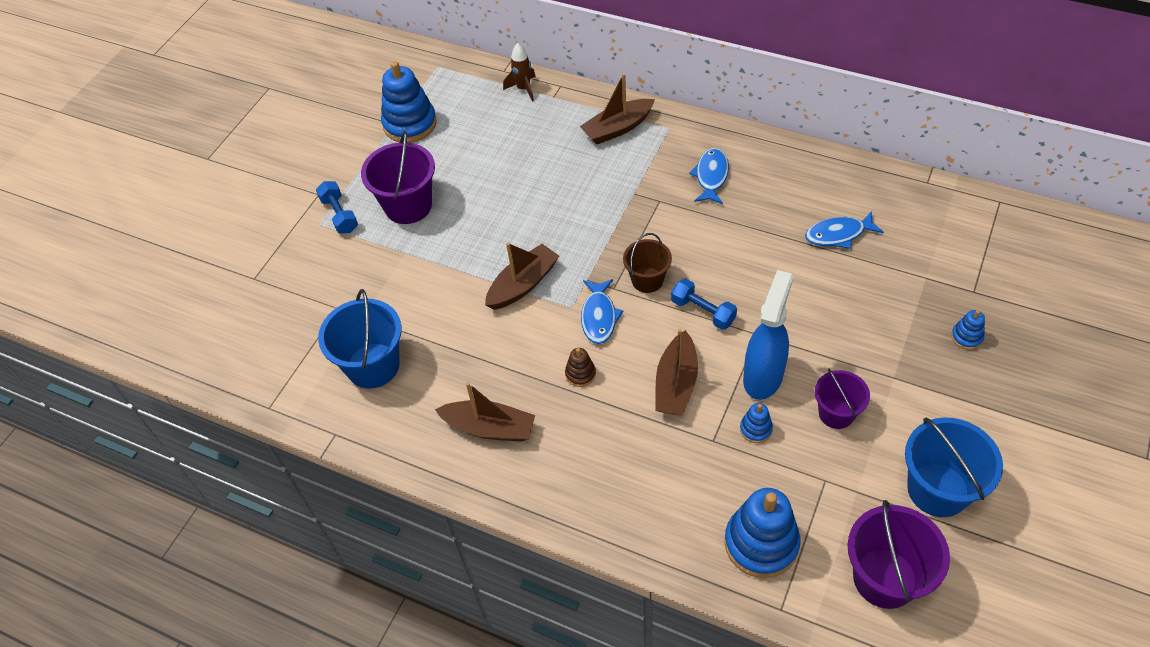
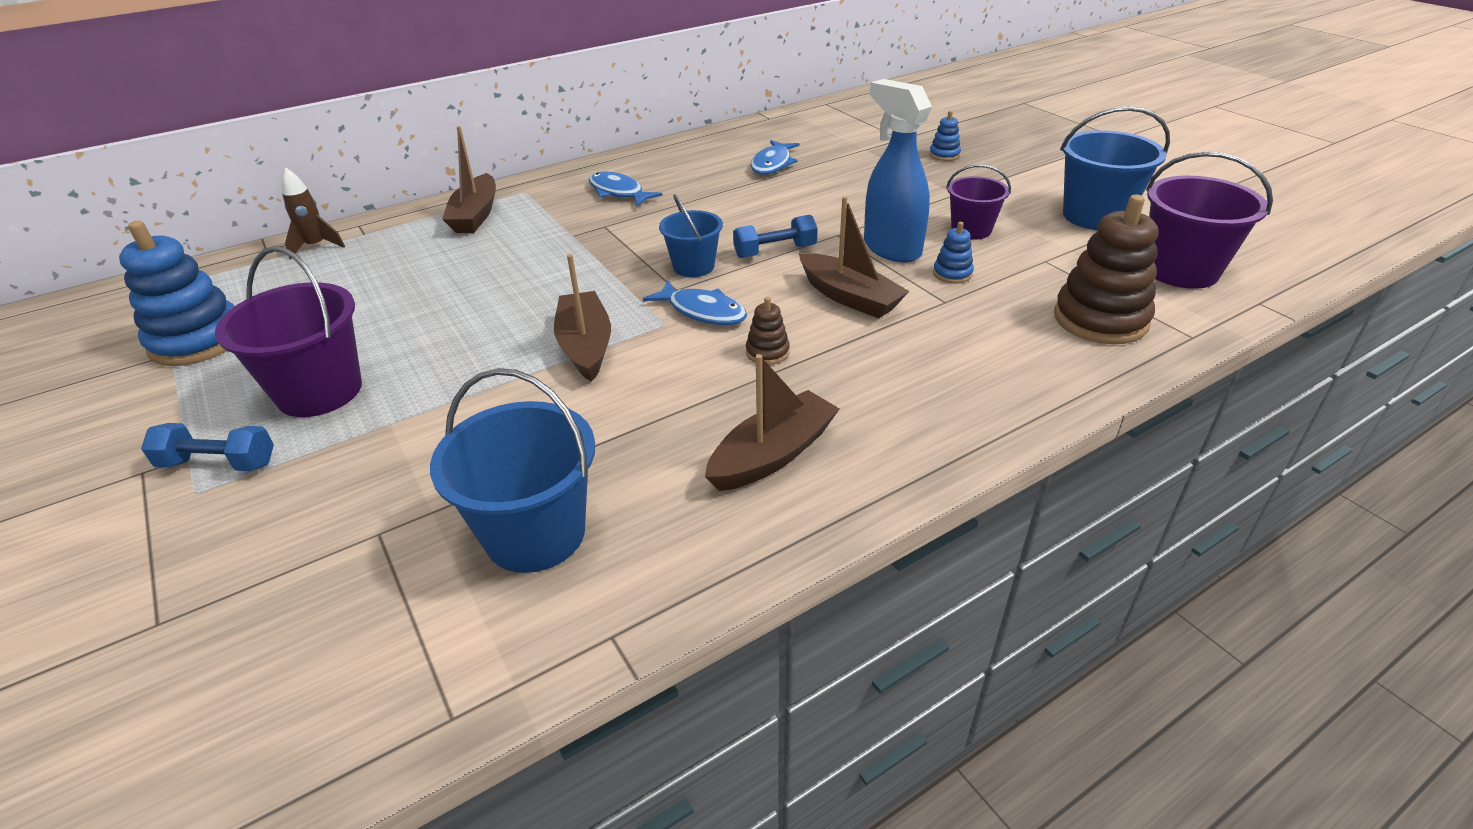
camera: 60 degrees left, 15 degrees down
brown bucket [623,233,672,293] -> blue bucket [659,194,723,277]
blue stacking toy [724,488,800,578] -> brown stacking toy [1054,195,1158,344]

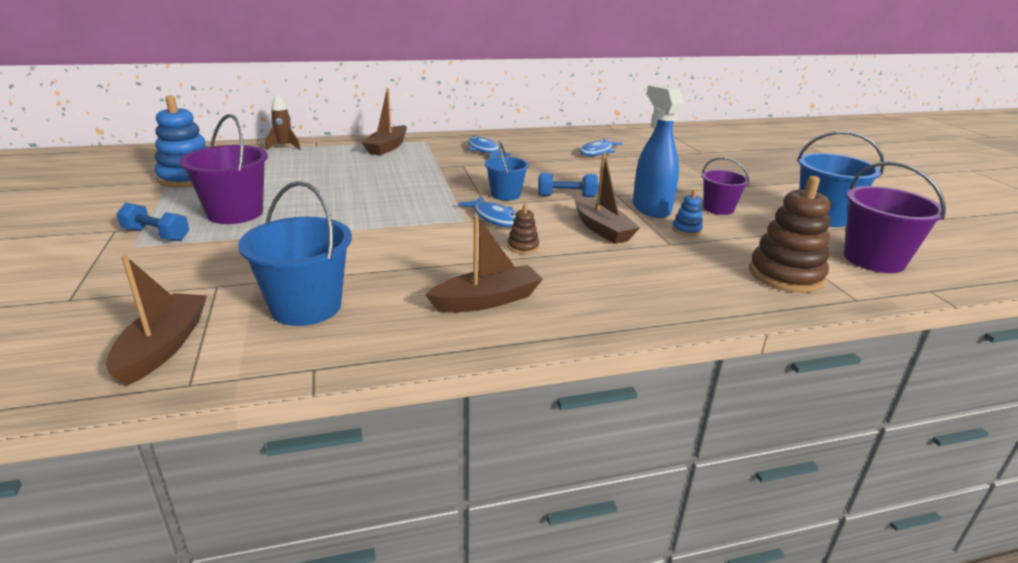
camera: 15 degrees right, 10 degrees down
brown boat [554,254,611,382] -> brown boat moved to [106,255,207,386]
blue stacking toy [929,111,961,161] -> none

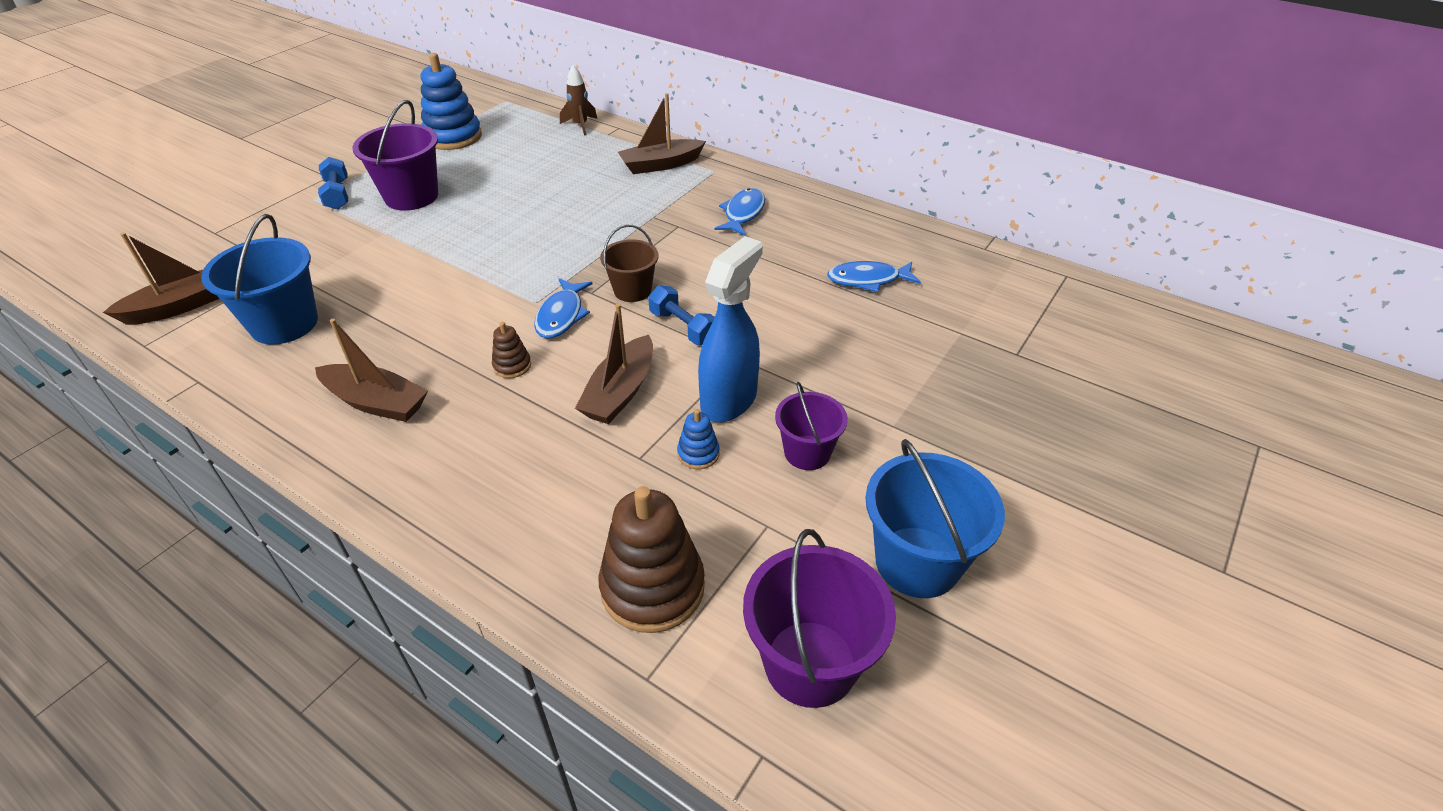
camera: 50 degrees right, 15 degrees up
blue bucket [485,141,529,201] -> brown bucket [600,225,658,302]

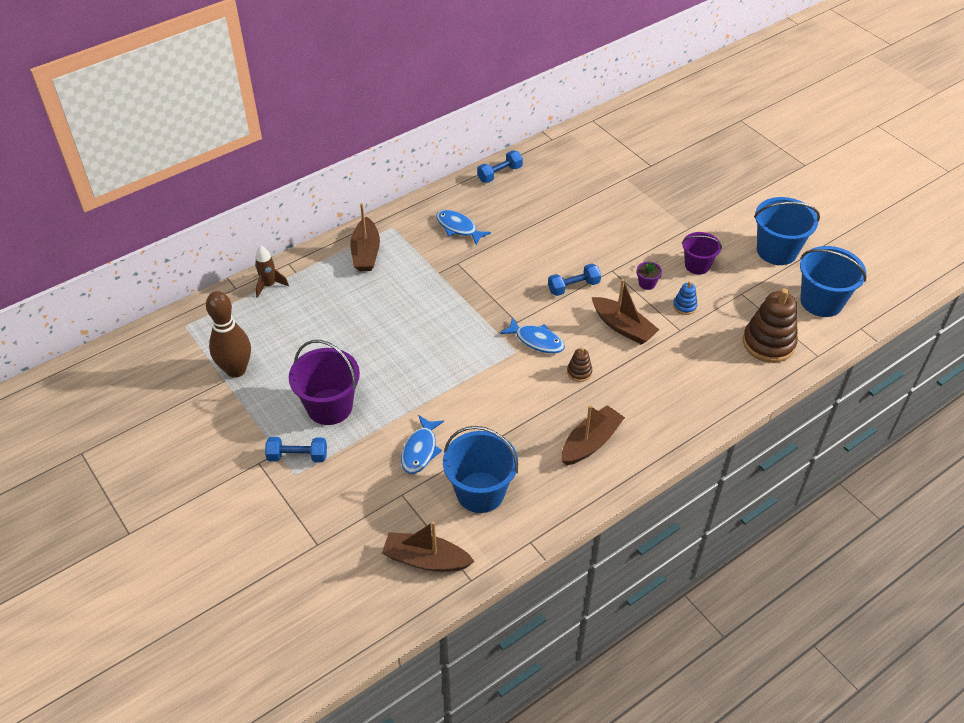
camera: 70 degrees left, 5 degrees up
brown boat [103,232,220,325] -> brown boat turned 60 degrees counterclockwise [382,521,475,572]
blue stacking toy [421,53,482,150] -> brown bowling pin [206,291,251,378]
brown bucket [600,225,658,302] -> none
blue spray bottle [698,236,763,422] -> purple flower pot [637,262,662,290]
purple bucket [743,529,896,708] -> blue bucket [800,246,866,317]
blue fish [827,261,921,292] -> blue fish moved to [401,415,444,474]
none -> blue dumbbell [477,151,523,183]

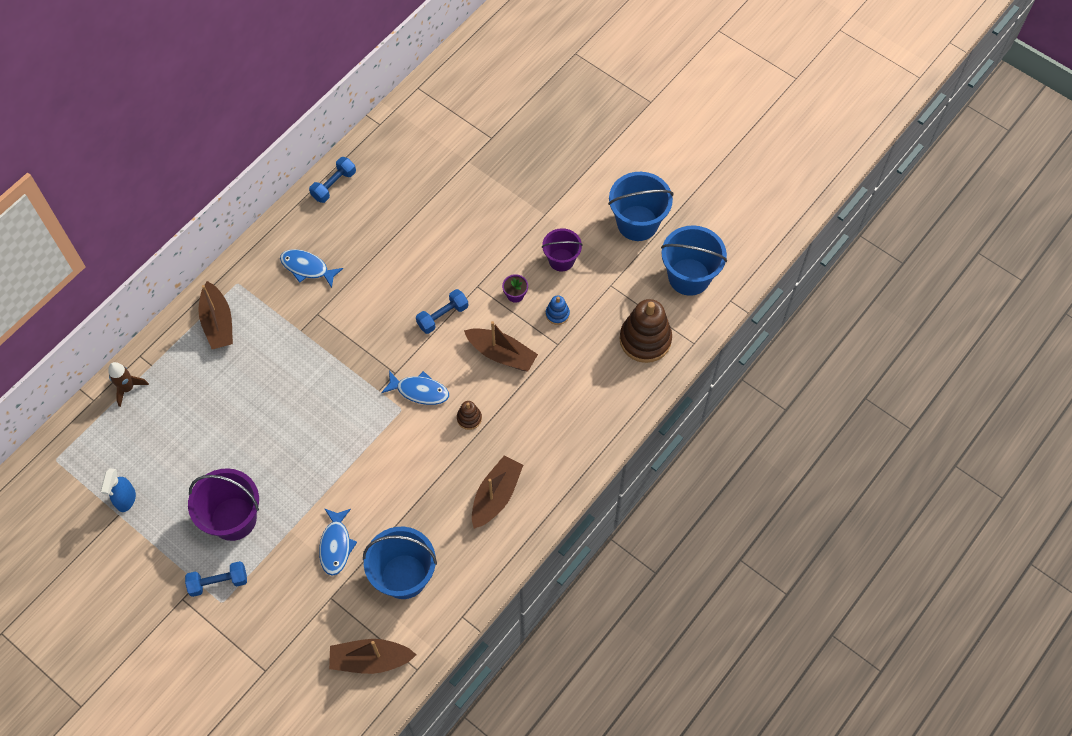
camera: 15 degrees left, 15 degrees up
brown bowling pin [206,291,251,378] -> blue spray bottle [101,468,136,512]

